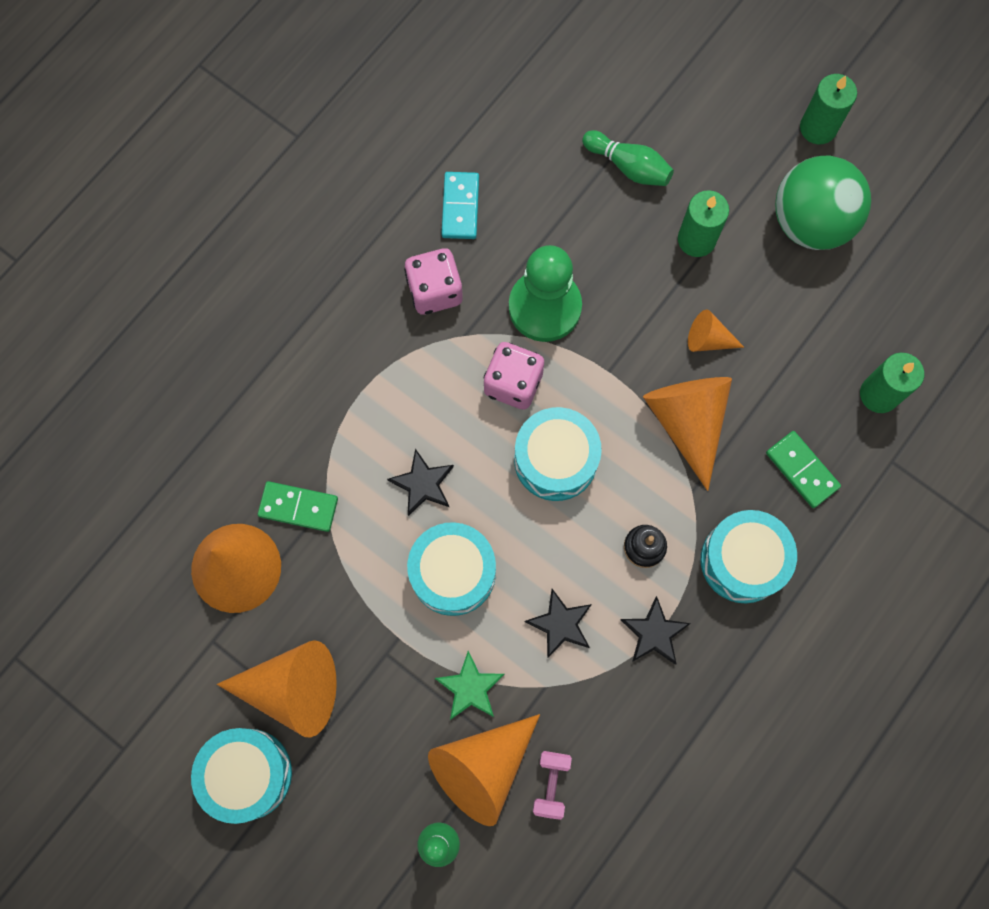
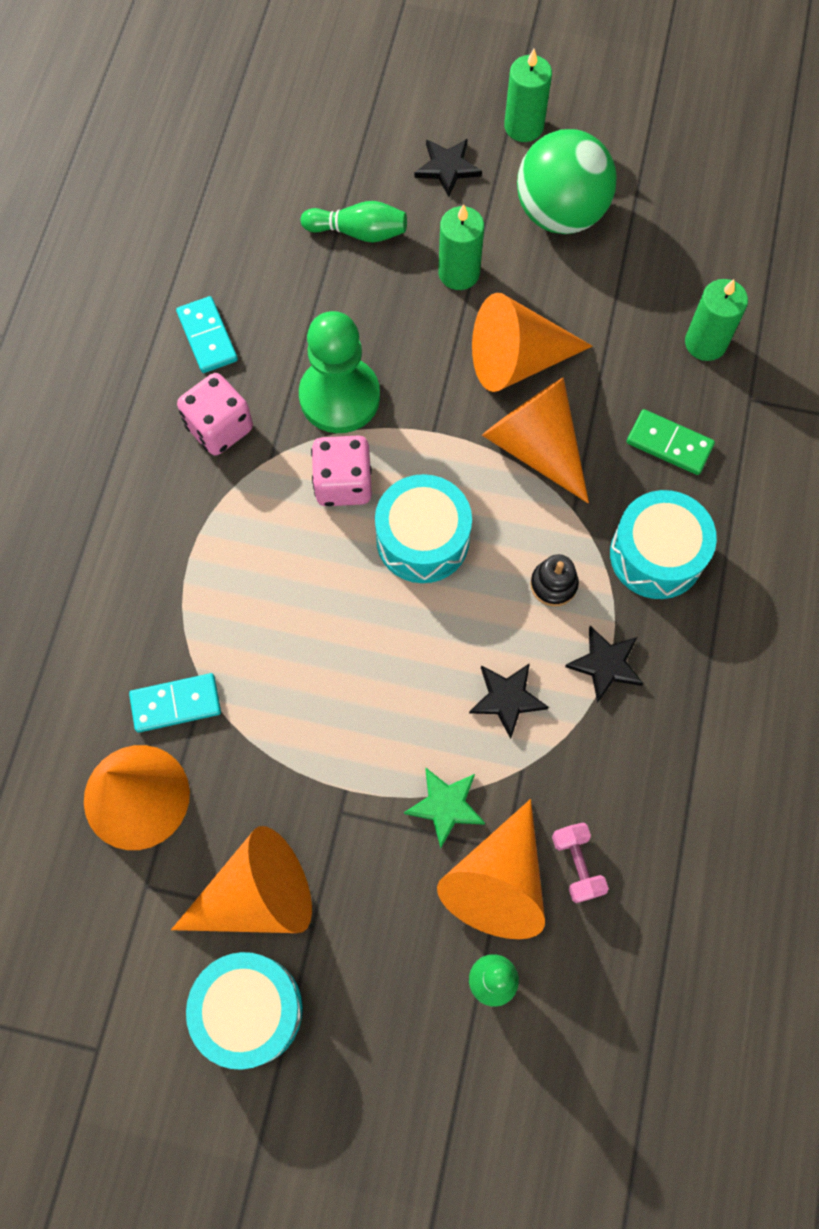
camera: 25 degrees left, 5 degrees down
green domino [258,481,338,532] -> turquoise domino [129,673,221,733]
black star [387,449,454,516] -> black star moved to [414,139,482,197]
turquoise drum [407,522,496,616] -> none
orange cone [688,309,744,352] -> orange cone [472,293,592,392], size x1.97

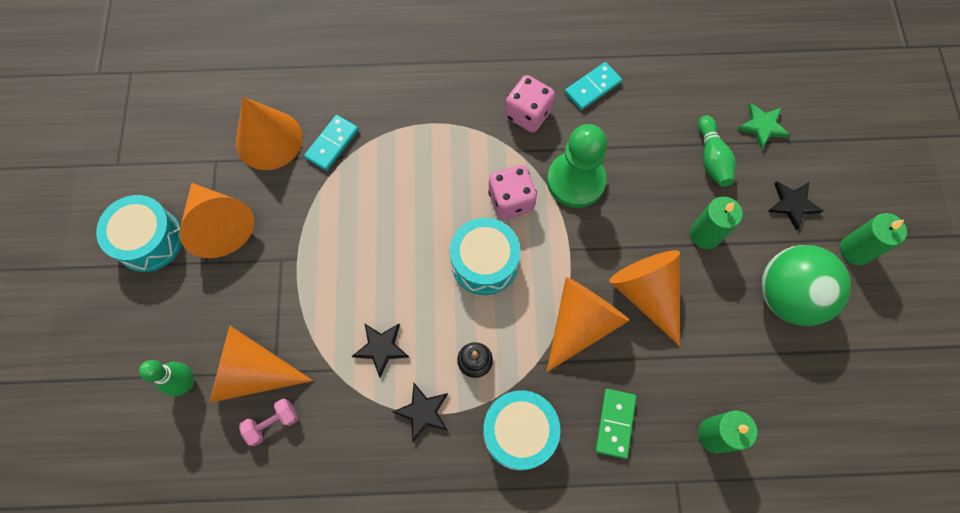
camera: 75 degrees right, 0 degrees up
turquoise domino [129,673,221,733] -> turquoise domino turned 60 degrees clockwise [304,115,359,171]
green star [404,767,485,848] -> green star moved to [737,103,790,150]

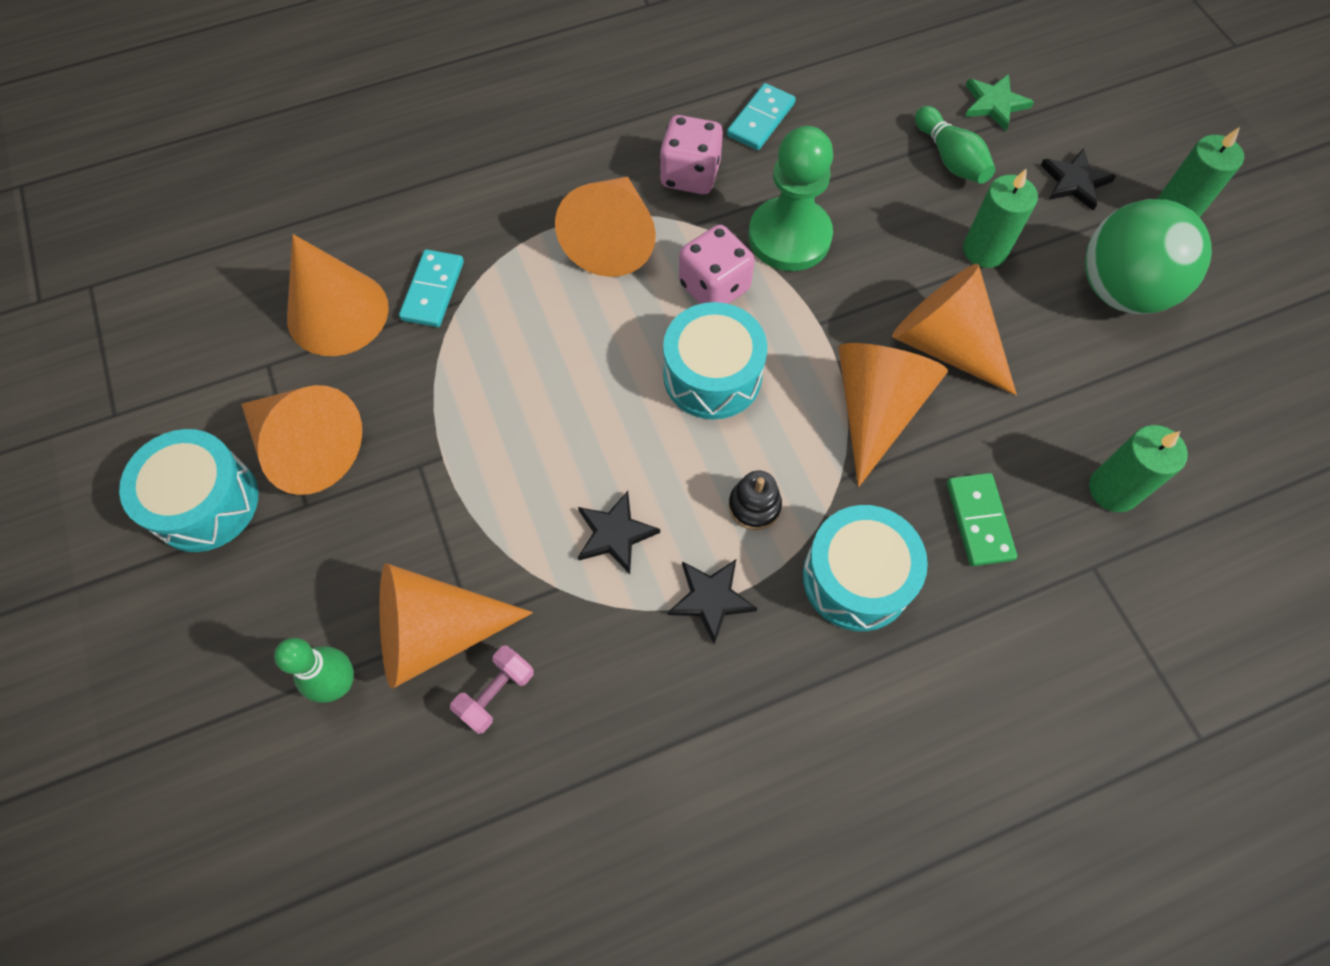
camera: 20 degrees left, 5 degrees down
none -> orange cone [555,177,656,277]

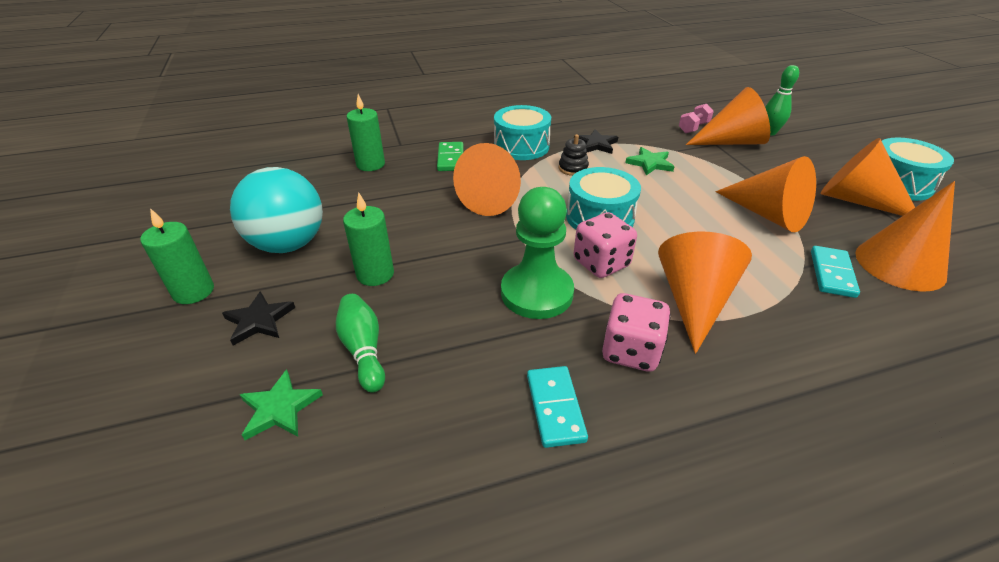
camera: 175 degrees left, 25 degrees down
black star [578,491,660,574] -> green star [625,147,675,175]
turquoise domino [727,83,796,150] -> turquoise domino turned 45 degrees counterclockwise [527,366,588,448]
orange cone [892,264,1017,395] -> orange cone moved to [715,156,816,232]
green ball [1085,199,1212,314] -> turquoise ball [230,167,323,253]

